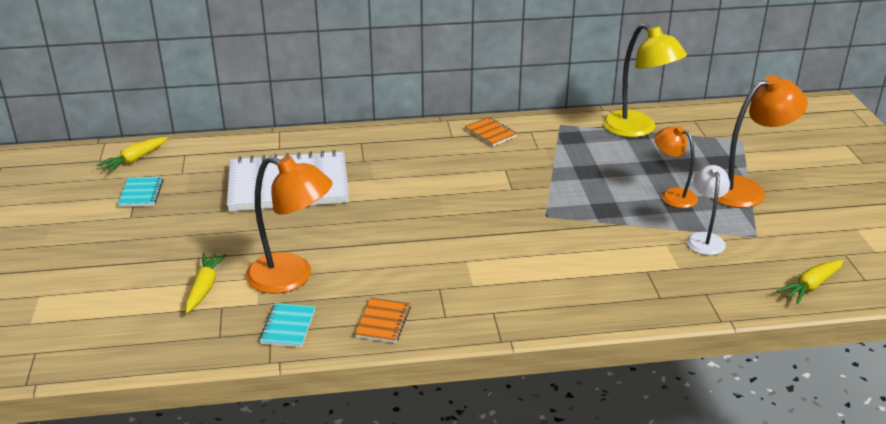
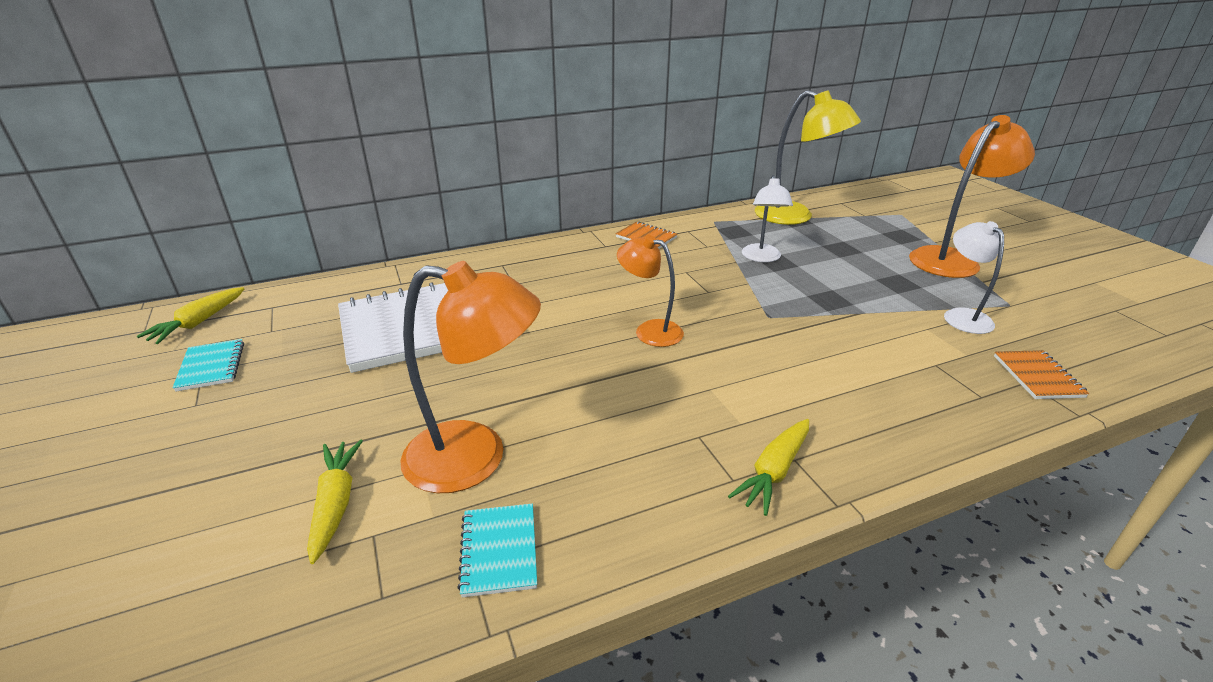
camera: 15 degrees left, 0 degrees up
orange notebook [355,298,411,343] -> orange notebook moved to [994,350,1090,399]
orange lamp [655,126,698,208] -> orange lamp moved to [617,235,684,347]
yellow carrot [777,260,843,304] -> yellow carrot moved to [728,419,809,516]
none -> white lamp [742,175,793,262]

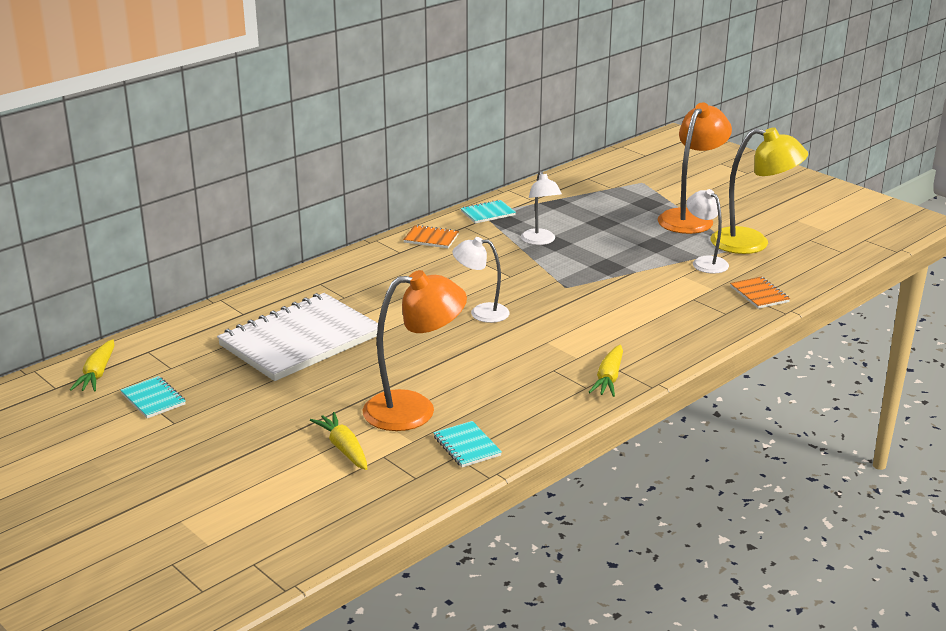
camera: 20 degrees left, 5 degrees down
orange lamp [617,235,684,347] -> white lamp [452,237,510,323]
yellow lamp [755,90,861,225] -> yellow lamp moved to [711,127,808,254]
none -> turquoise notebook [460,200,516,224]

